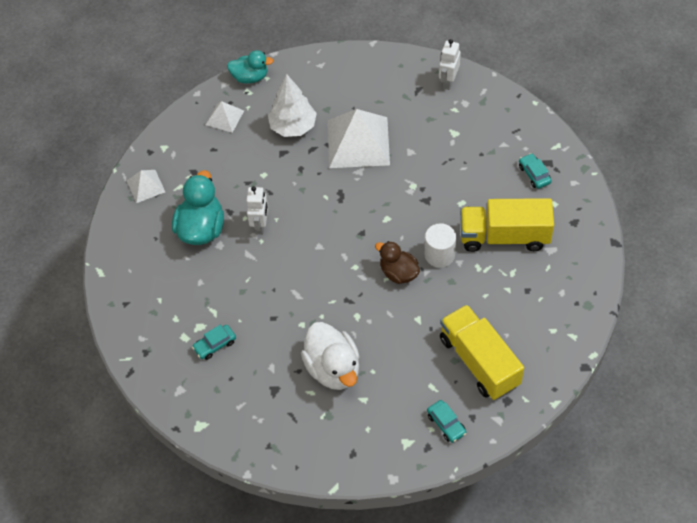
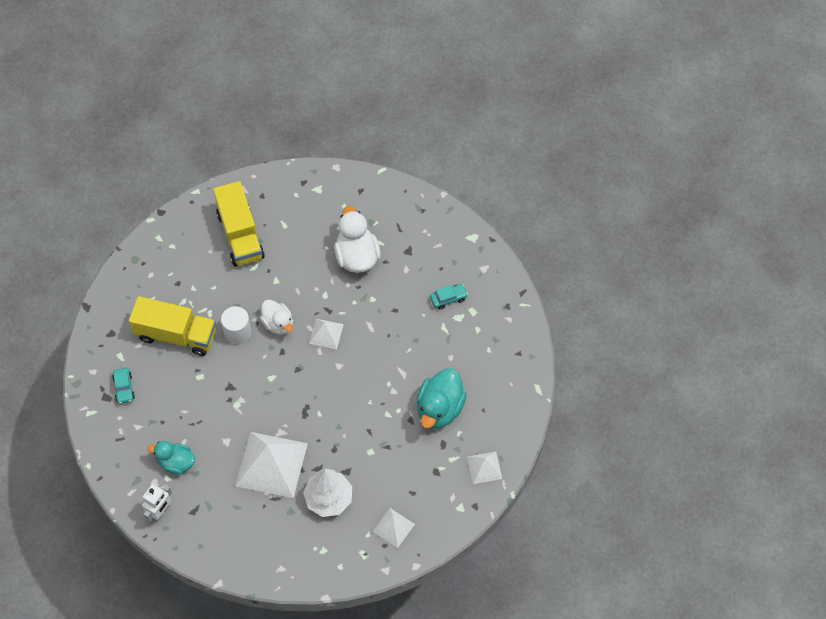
camera: 170 degrees left, 5 degrees up
turquoise duck [227,50,274,83] -> turquoise duck moved to [148,441,195,475]
white robot [246,186,268,235] -> none
brown duck [375,241,420,284] -> white duck [260,300,293,335]
turquoise car [427,400,466,443] -> none
none -> white pyramid [309,319,344,349]

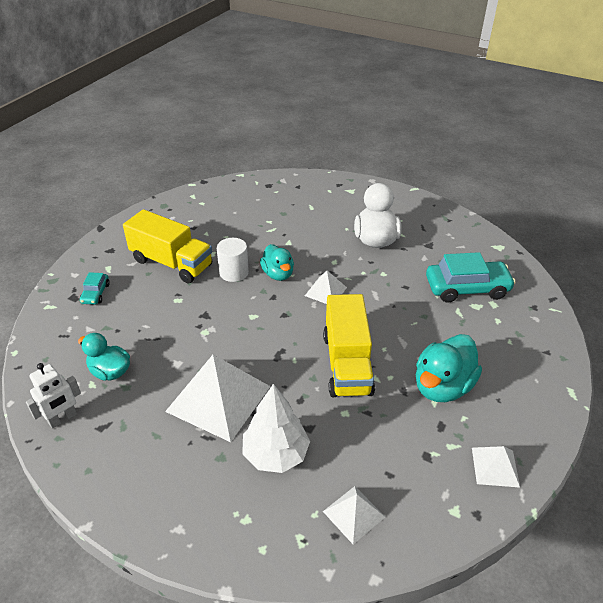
camera: 15 degrees right, 20 degrees down
yellow truck [213,181,265,267] -> yellow truck moved to [323,294,375,397]
white duck [260,300,293,335] -> turquoise duck [260,244,294,281]
turquoise car [430,284,468,309] -> turquoise car [426,252,516,303], size x2.03

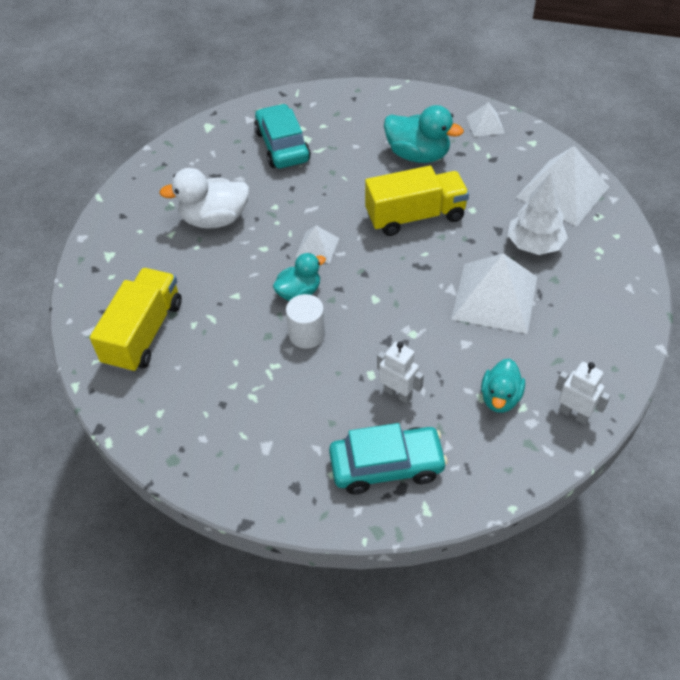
camera: 100 degrees left, 10 degrees up
turquoise car [80,272,110,305] -> turquoise car [329,423,448,494], size x2.03
yellow truck [123,209,212,283] -> yellow truck moved to [90,268,182,373]
white pyramid [323,486,385,544] -> white pyramid [516,146,609,226], size x1.99
none -> white robot [377,342,424,404]

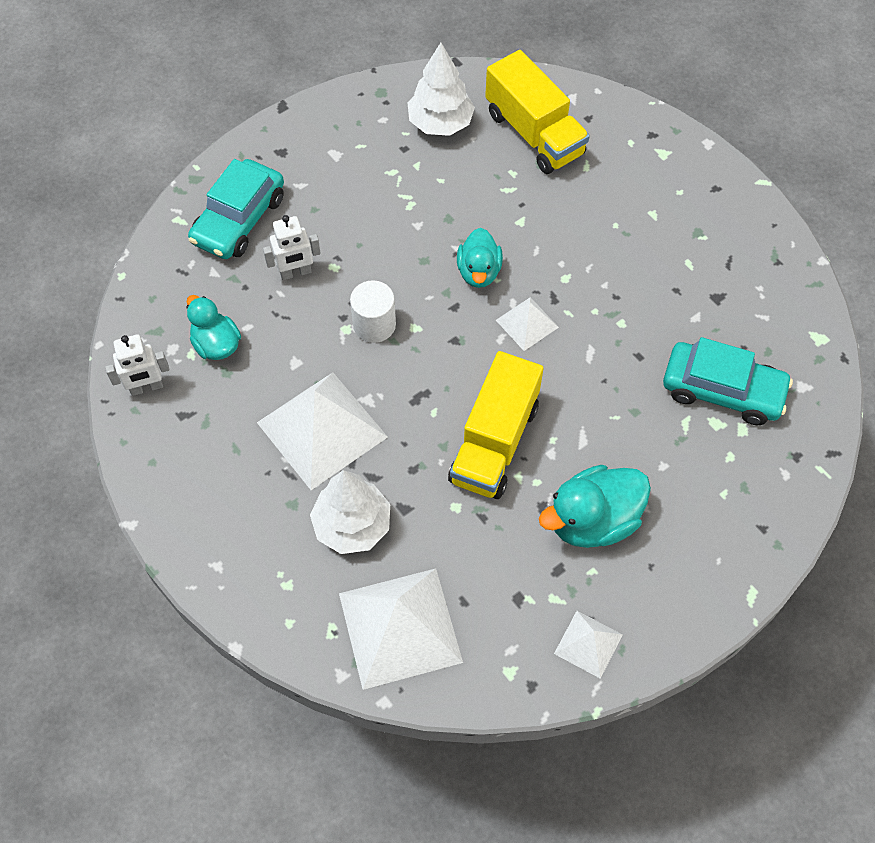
camera: 125 degrees right, 10 degrees up
white duck [159,168,250,229] -> none
white cylinder [286,294,325,349] -> white cylinder moved to [350,280,396,343]
none -> white tree [408,43,475,136]

